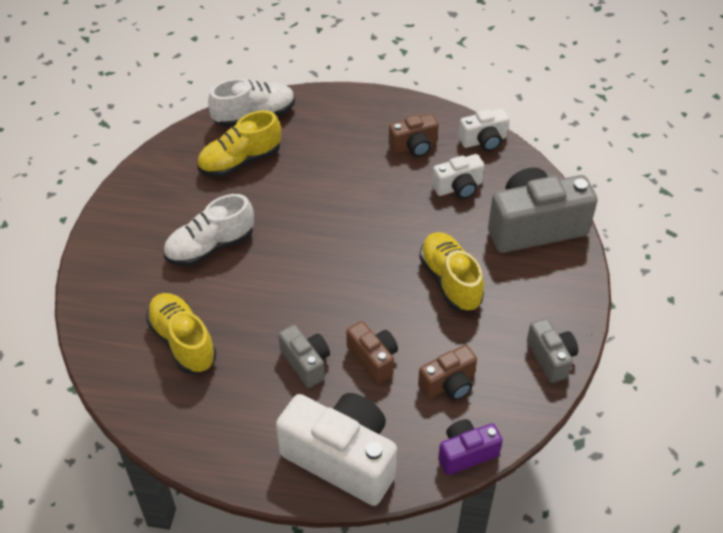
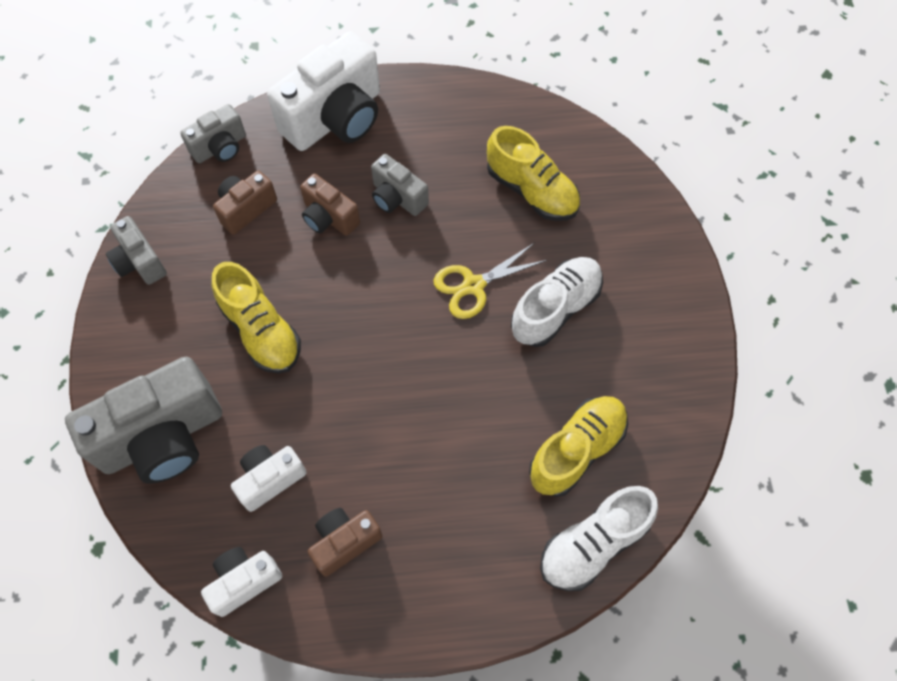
camera: 165 degrees right, 15 degrees up
white camera [276,393,397,506] -> white camera turned 60 degrees counterclockwise [267,31,380,151]
purple camera [438,419,503,475] -> grey camera [180,104,246,163]
none -> yellow scissors [434,242,547,319]

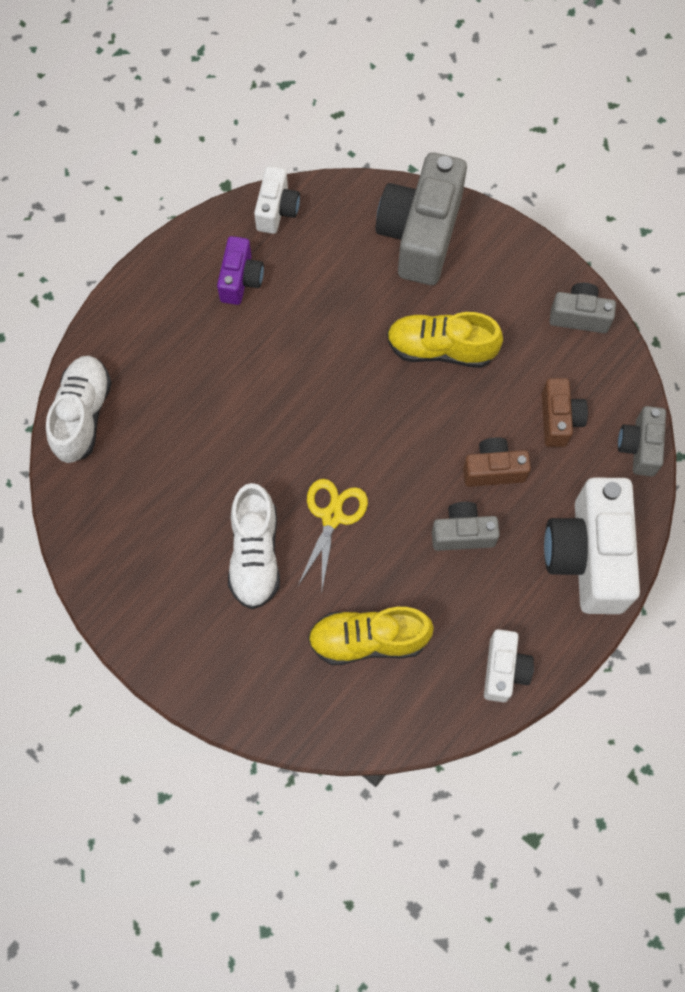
camera: 135 degrees right, 5 degrees up
white camera [231,445,307,512] -> white camera moved to [484,629,534,702]
brown camera [307,508,382,577] -> purple camera [217,236,264,305]
yellow shoe [529,396,628,497] -> none

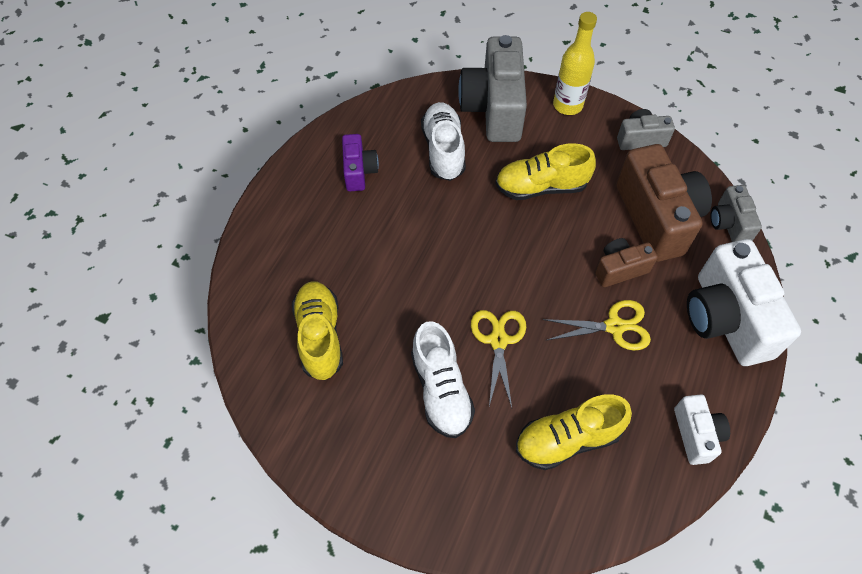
camera: 15 degrees left, 10 degrees down
white shoe [46,356,112,463] -> white shoe moved to [421,102,466,181]
white camera [254,166,300,234] -> none
grey camera [432,502,500,551] -> yellow scissors [543,300,651,351]
brown camera [542,378,588,447] -> brown camera [616,144,712,262], size x1.92
none -> yellow shoe [292,281,343,380]
none -> yellow bottle [553,12,597,115]

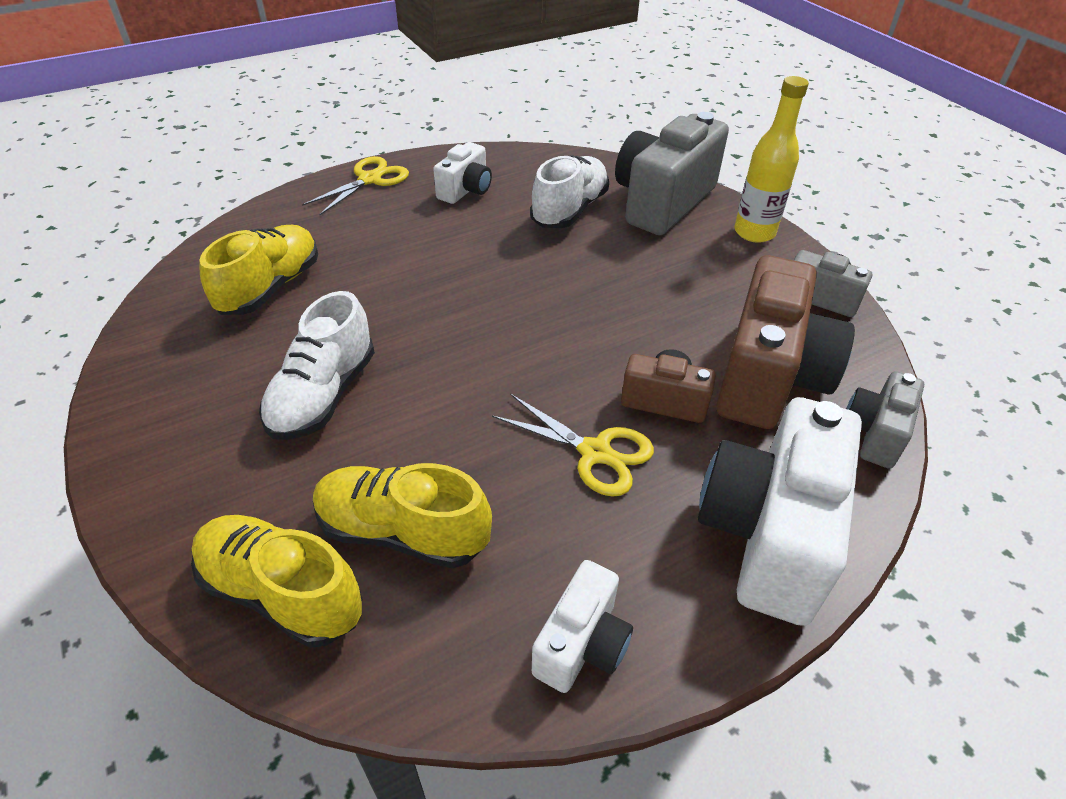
camera: 35 degrees right, 15 degrees down
purple camera [342,134,379,191] -> white camera [433,142,492,204]
yellow scissors [471,310,526,407] -> yellow scissors moved to [302,156,409,215]
yellow shoe [495,143,596,200] -> yellow shoe moved to [191,515,362,648]

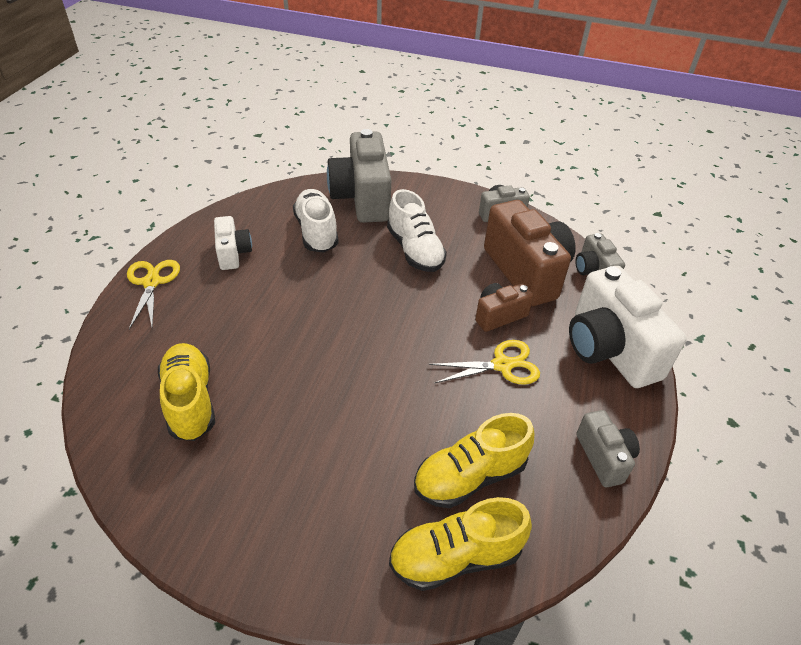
camera: 45 degrees left, 0 degrees up
white shoe [259,291,375,440] -> white shoe moved to [387,189,447,272]
white camera [532,560,633,693] -> grey camera [576,410,640,487]
yellow bottle [734,76,809,243] -> none

